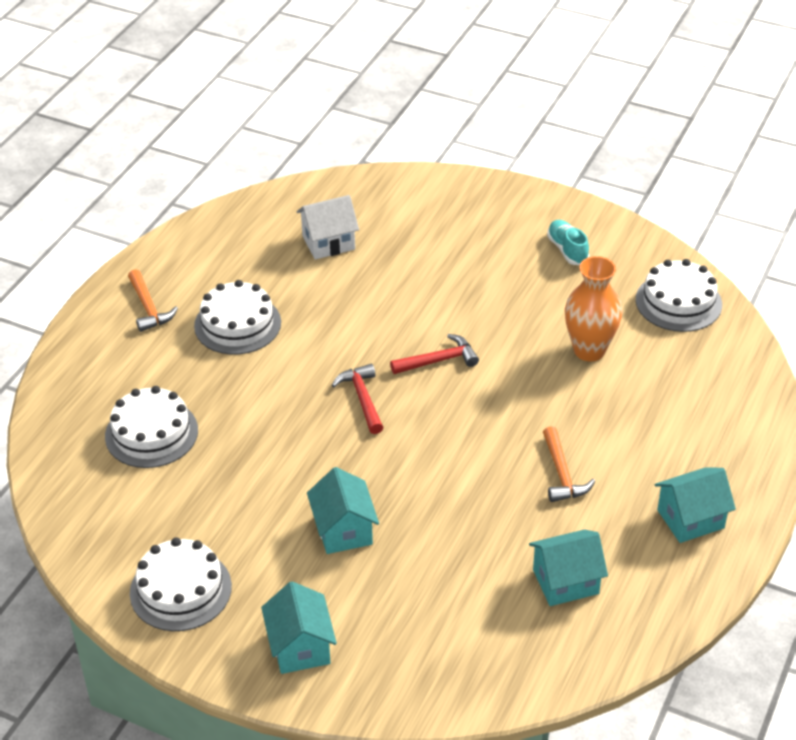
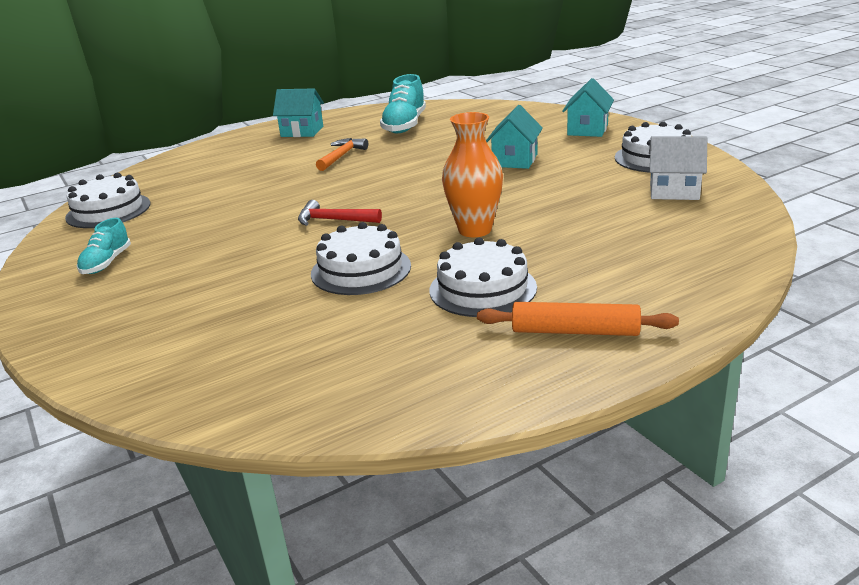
camera: 145 degrees left, 15 degrees down
white cake [105,386,198,468] -> white cake moved to [311,222,411,295]
orange hammer [128,269,178,332] -> orange rolling pin [477,302,679,336]
white house [296,195,359,259] -> white house moved to [649,136,707,200]
red hammer [332,364,384,434] -> none
turquoise house [529,529,608,606] -> turquoise shoe [380,74,426,133]
orange vase [565,256,622,361] -> orange vase moved to [442,112,503,237]

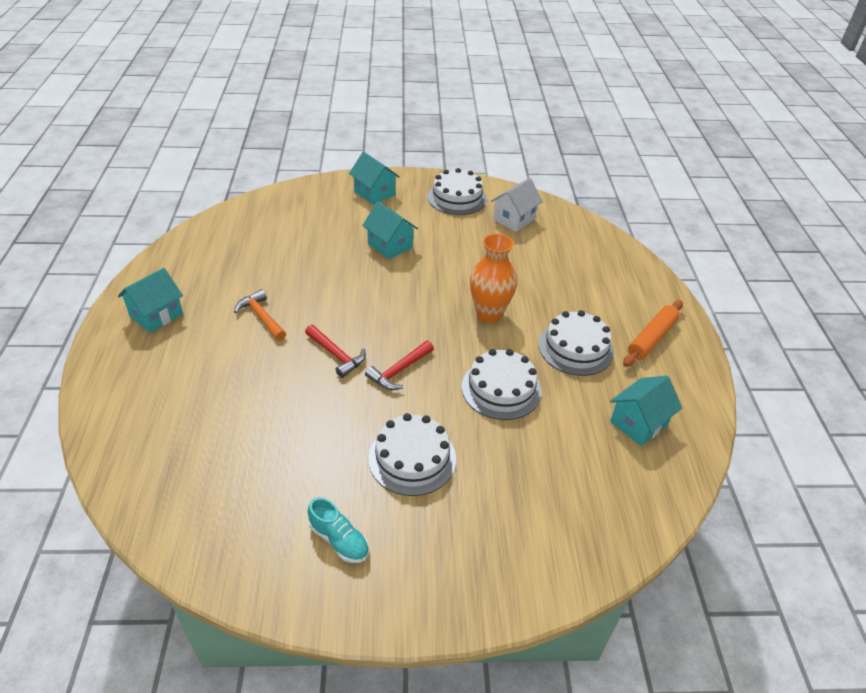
camera: 65 degrees left, 15 degrees up
white cake [65,173,151,228] -> white cake moved to [368,413,456,496]
turquoise shoe [380,74,426,133] -> none
none -> red hammer [305,325,366,378]
none -> turquoise house [610,375,682,446]

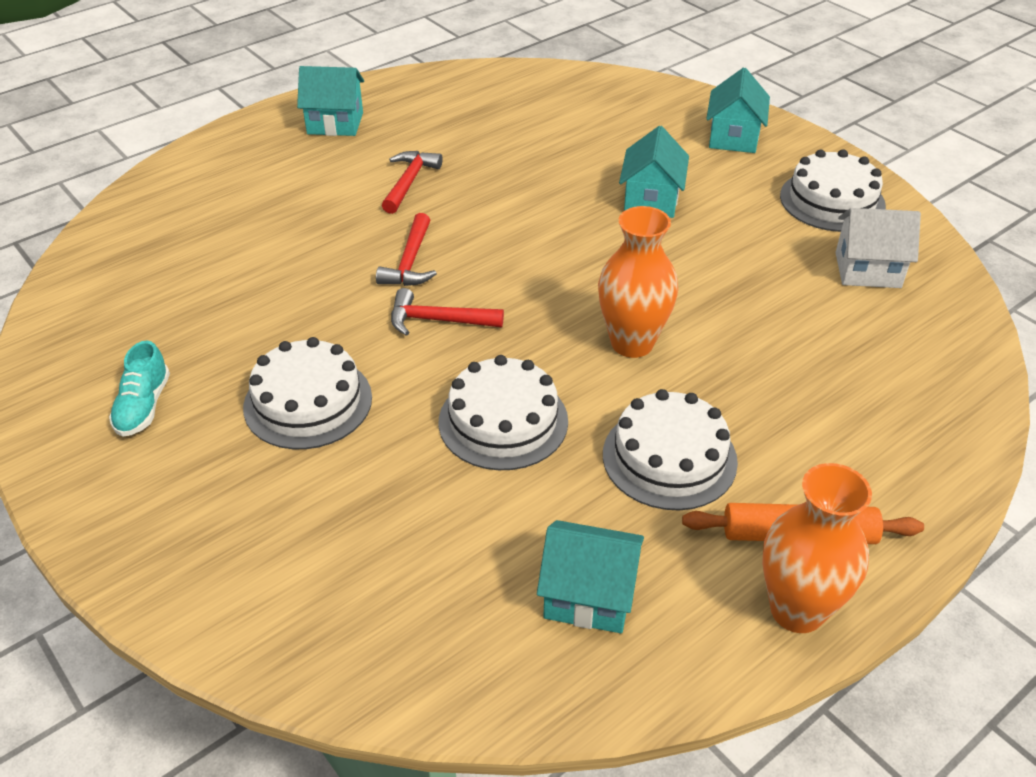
camera: 55 degrees right, 0 degrees up
orange hammer [234,289,286,341] -> red hammer [382,151,443,214]
none -> orange vase [762,463,872,633]

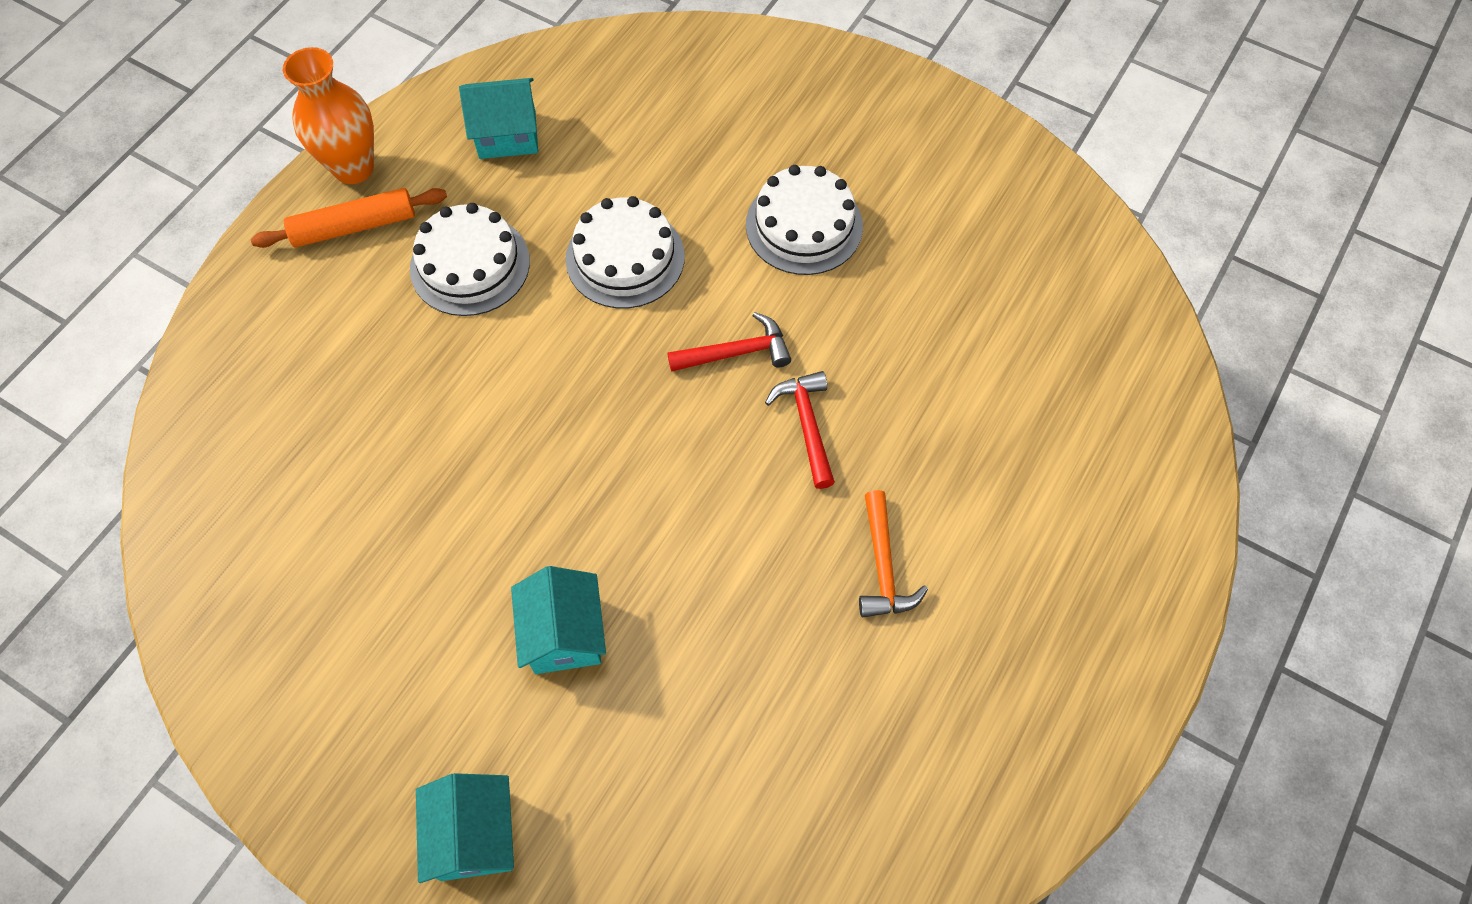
camera: 160 degrees right, 20 degrees up
turquoise shoe [109,341,170,437] -> none
turquoise house [297,66,364,136] -> none
red hammer [382,151,443,214] -> orange hammer [859,490,928,617]
orange vase [598,206,678,358] -> none
white cake [780,149,886,232] -> none
white house [835,208,921,288] -> none

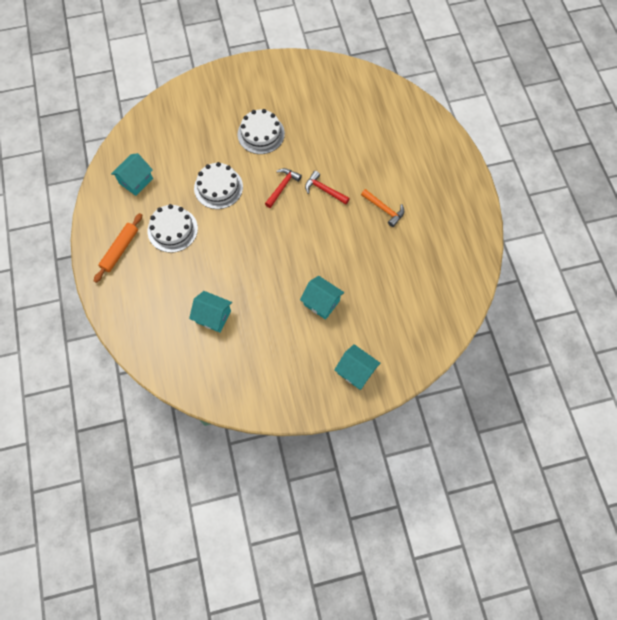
camera: 45 degrees left, 5 degrees up
orange vase [283,47,374,184] -> none
none -> turquoise house [189,291,232,333]

